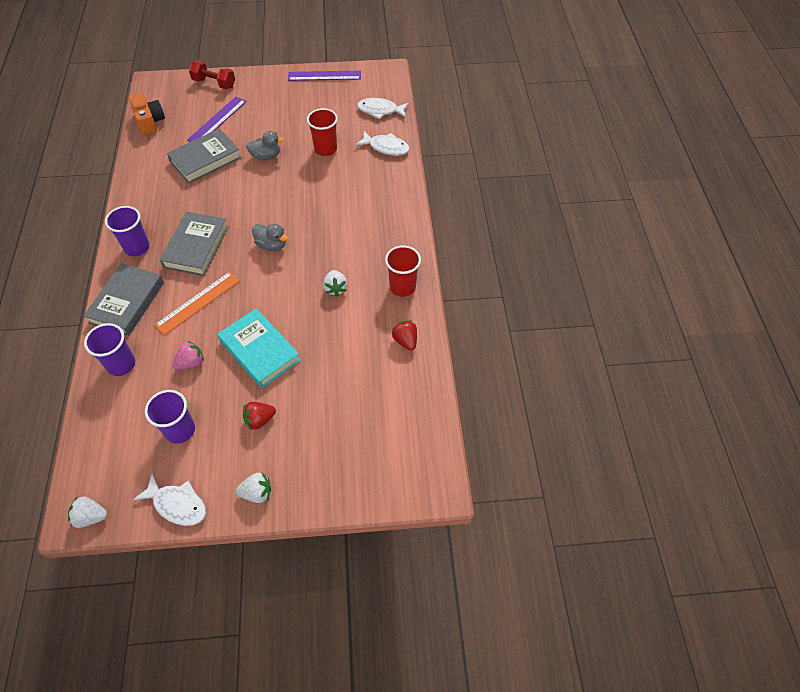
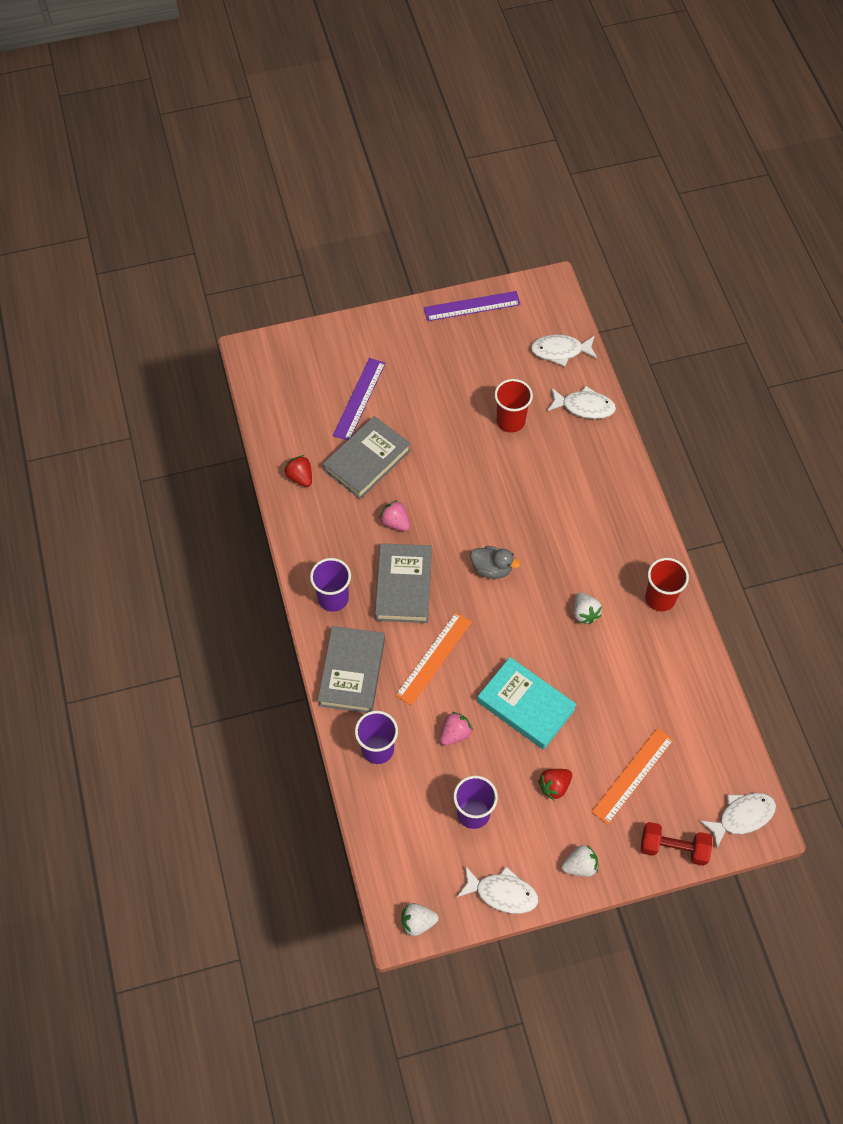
camera: 10 degrees left, 5 degrees up
orange camera [128,93,165,135] -> none
red dumbbell [189,61,235,89] -> red dumbbell moved to [641,822,712,866]
grey duck [246,131,285,160] -> none
red strawberry [392,320,417,351] -> red strawberry moved to [284,455,312,487]
none -> pink strawberry [379,500,410,531]
none -> orange ruler [591,728,674,824]
none -> white fish [700,793,776,848]

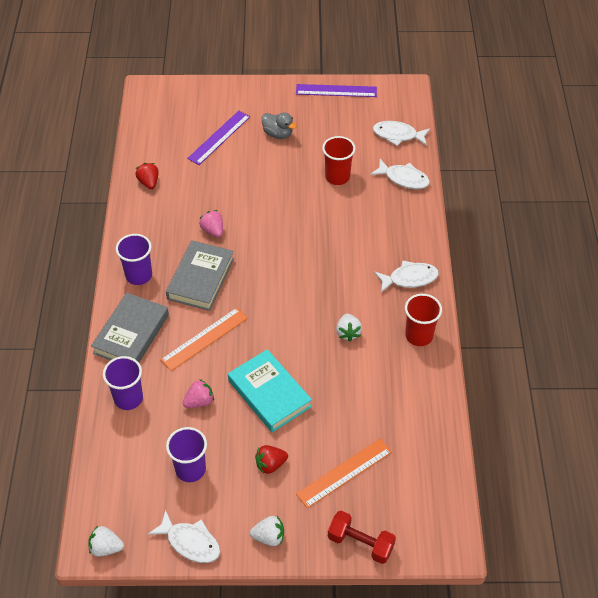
camera: 15 degrees right, 10 degrees down
grey book [323,416,411,499] -> none
grey duck [470,546,520,579] -> grey duck moved to [262,112,297,139]
white fish [700,793,776,848] -> white fish moved to [374,261,439,292]

